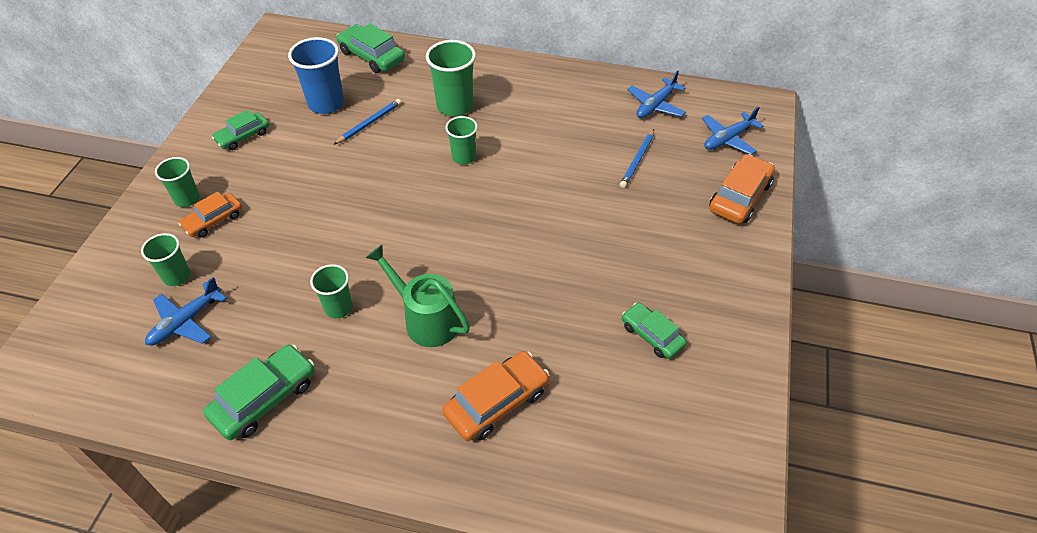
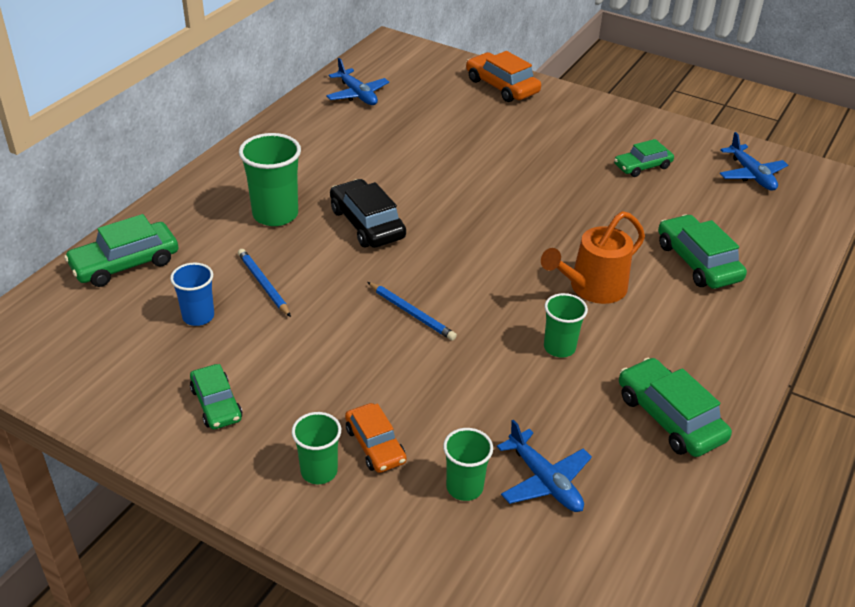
camera: 75 degrees left, 10 degrees down
blue cup [288,37,344,114] -> blue cup [170,263,214,326], size x0.62
green watering can [366,245,470,347] -> orange watering can [541,211,645,304]
orange car [442,351,550,441] -> green car [658,214,747,289]
green cup [445,116,478,165] -> black car [330,179,406,248]
blue pencil [620,129,654,188] -> blue pencil moved to [368,282,457,341]
blue plane [702,106,764,155] -> blue plane moved to [719,132,788,191]

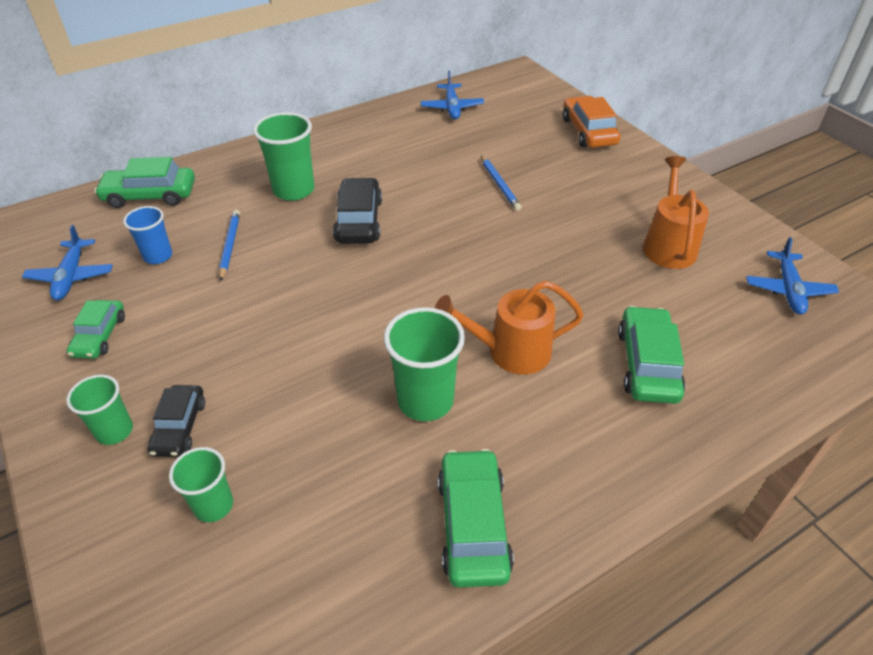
camera: 30 degrees right, 5 degrees up
orange car [345,403,407,473] -> black car [148,385,205,457]
blue pencil [368,282,457,341] -> blue pencil moved to [481,155,522,211]
blue plane [497,419,592,512] -> blue plane moved to [22,225,113,300]
green cup [544,293,588,358] -> green cup [384,307,465,421], size x1.63
green car [614,139,674,177] -> orange watering can [643,156,709,269]

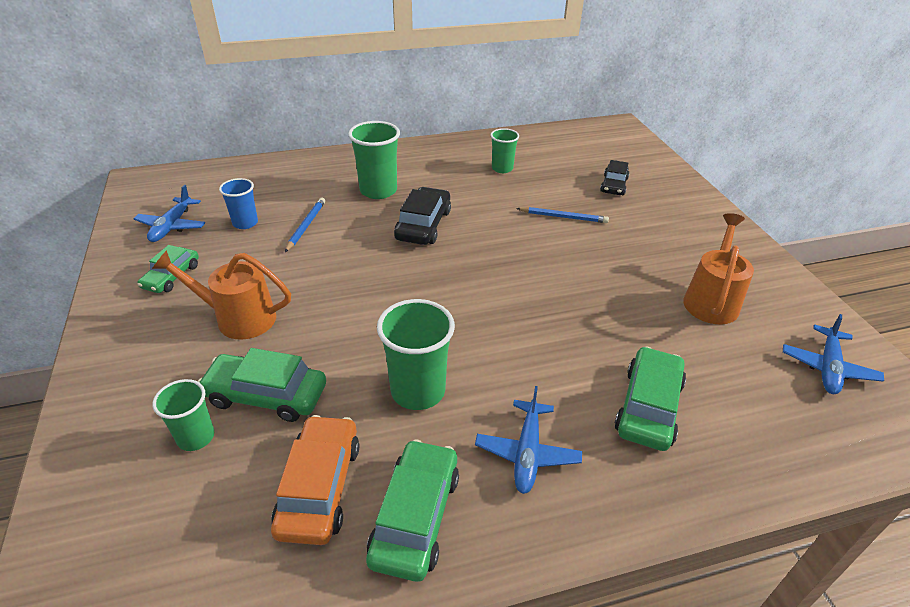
camera: 15 degrees right, 5 degrees down
green cup [66,375,133,445] -> green cup moved to [490,128,519,173]
green car [94,157,195,208] -> green car moved to [198,348,326,422]
black car [148,385,205,457] -> black car moved to [600,160,629,195]
blue plane [421,71,484,120] -> blue plane moved to [475,386,582,494]
orange watering can [435,281,583,374] -> orange watering can moved to [152,250,291,340]
blue pencil [481,155,522,211] -> blue pencil turned 75 degrees counterclockwise [516,207,609,223]
orange car [563,96,621,148] -> orange car moved to [271,415,359,545]

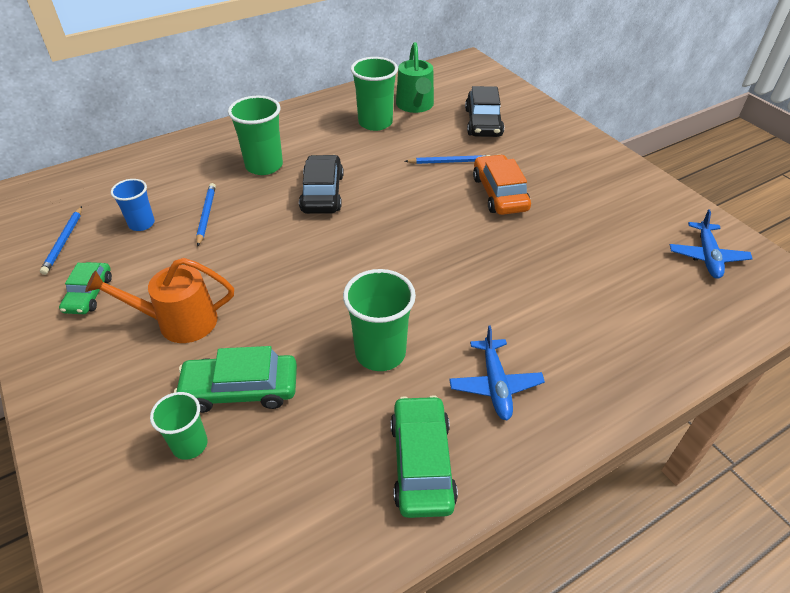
camera: 15 degrees left, 5 degrees up
blue plane [134,185,205,242] -> blue pencil [40,206,82,275]
orange car [271,415,359,545] -> orange car moved to [473,154,531,215]
green cup [490,128,519,173] -> green cup [351,57,398,131], size x1.63
black car [600,160,629,195] -> black car [465,86,504,137], size x1.52
green car [615,347,686,451] -> none
orange watering can [683,213,754,324] -> none
none -> green watering can [396,42,434,113]

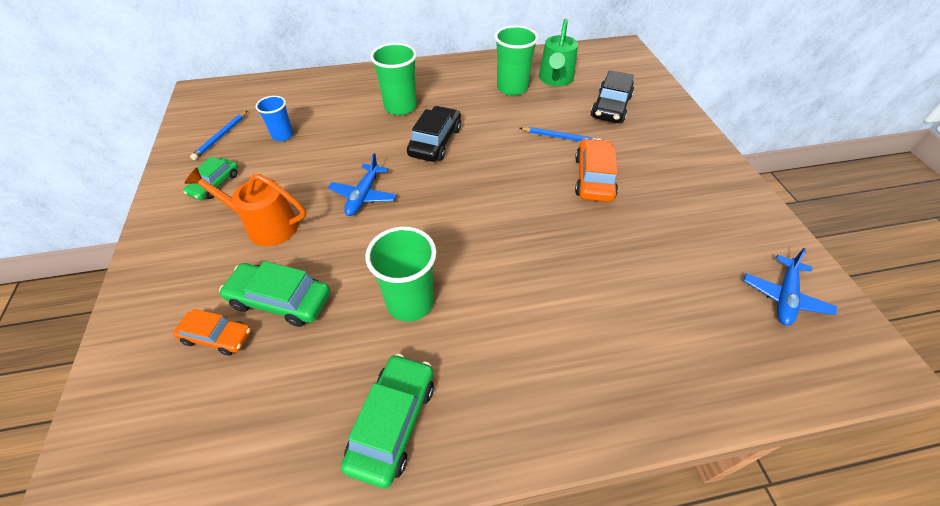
camera: 20 degrees right, 5 degrees up
green cup [150,392,207,460] -> orange car [173,309,251,356]
blue pencil [196,183,216,246] -> none
blue plane [449,325,545,420] -> blue plane moved to [328,153,397,216]

